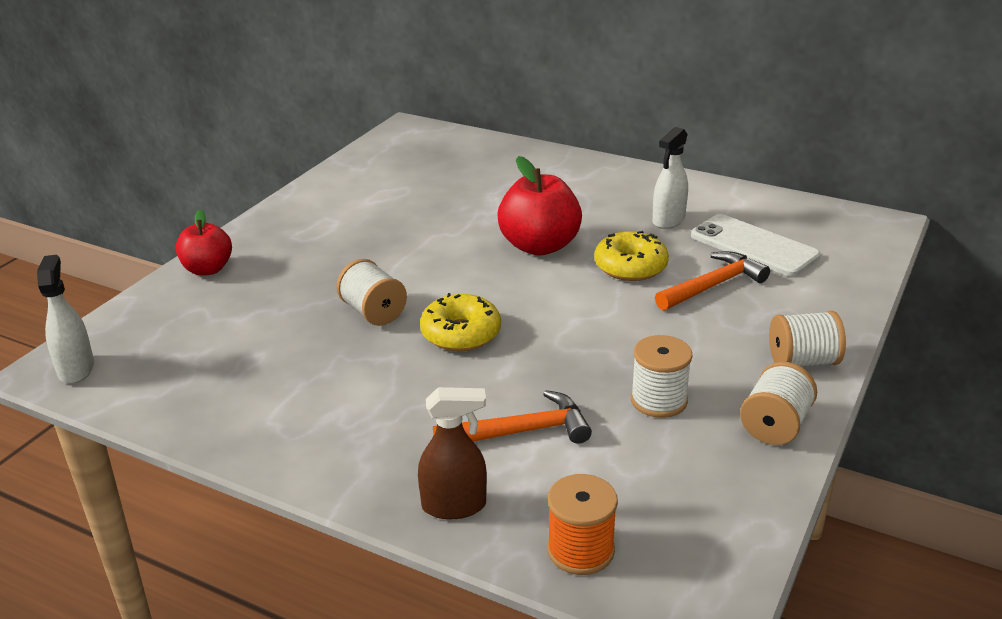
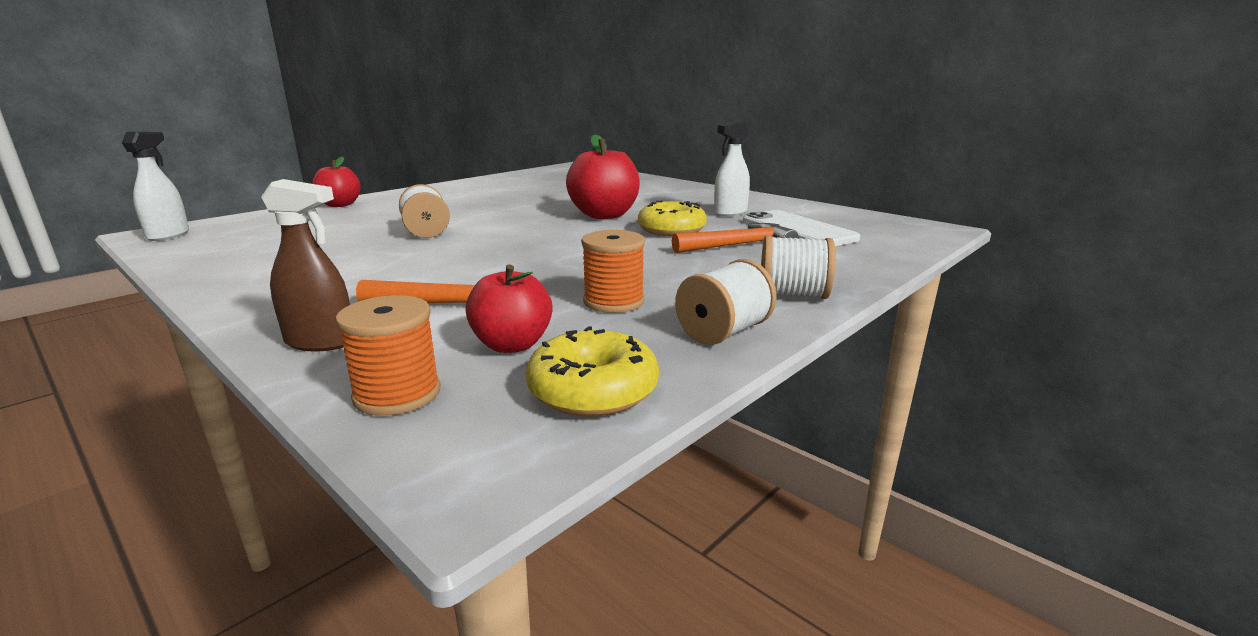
camera: 15 degrees right, 10 degrees down
yellow donut [420,293,501,351] -> yellow donut moved to [526,326,659,417]
white spool [631,335,692,418] -> orange spool [581,230,645,313]
none -> red apple [465,265,553,353]

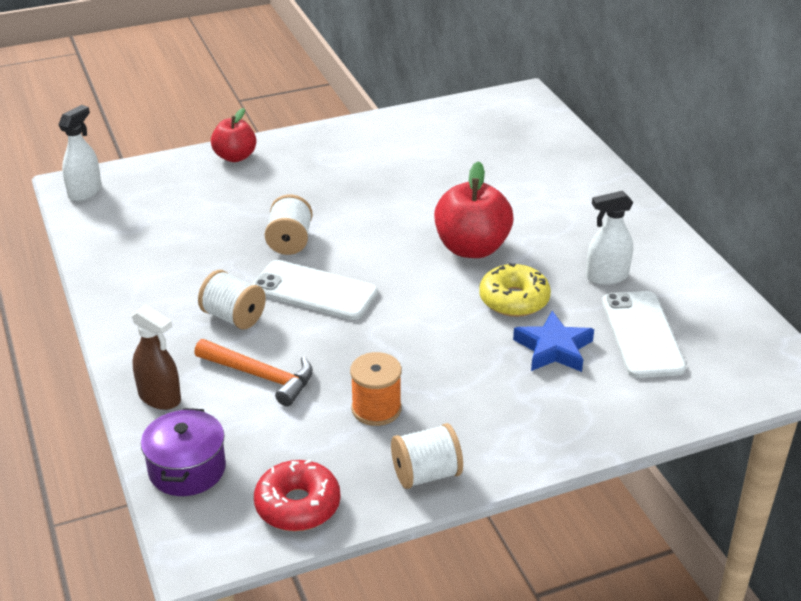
camera: 25 degrees right, 15 degrees up
orange spool [335,295,441,416] -> purple pot [141,408,226,496]
red apple [465,265,553,353] -> none
yellow donut [526,326,659,417] -> red donut [254,459,340,531]
orange hammer [672,223,799,253] -> blue star [513,311,594,372]
white spool [761,235,836,299] -> white spool moved to [198,270,266,330]
none -> white phone [252,260,378,320]

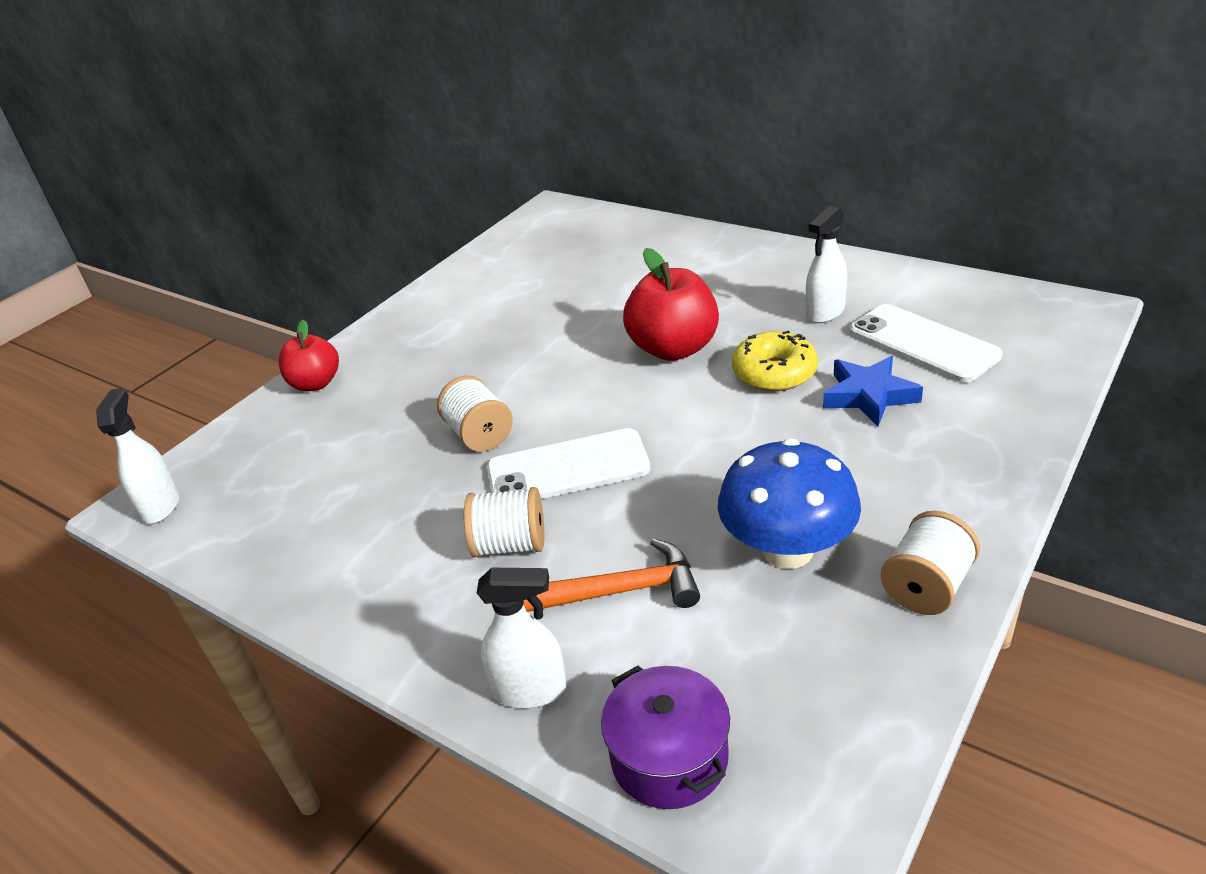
camera: 30 degrees left, 0 degrees up
brown spray bottle [131,305,181,410] -> white spray bottle [477,568,567,708]
red donut [254,459,340,531] -> none
orange spool [350,352,402,426] -> blue mushroom [718,438,861,569]

